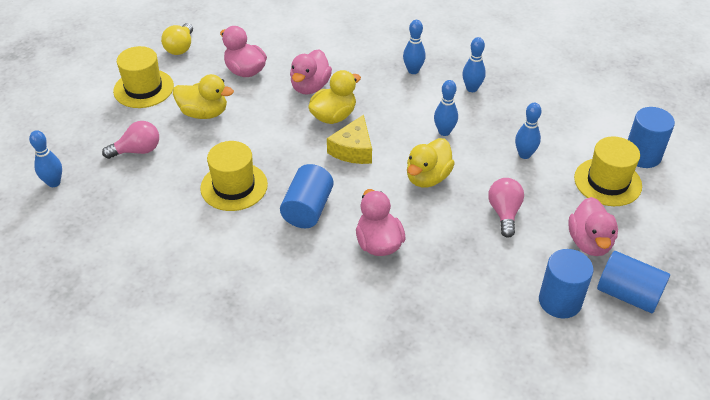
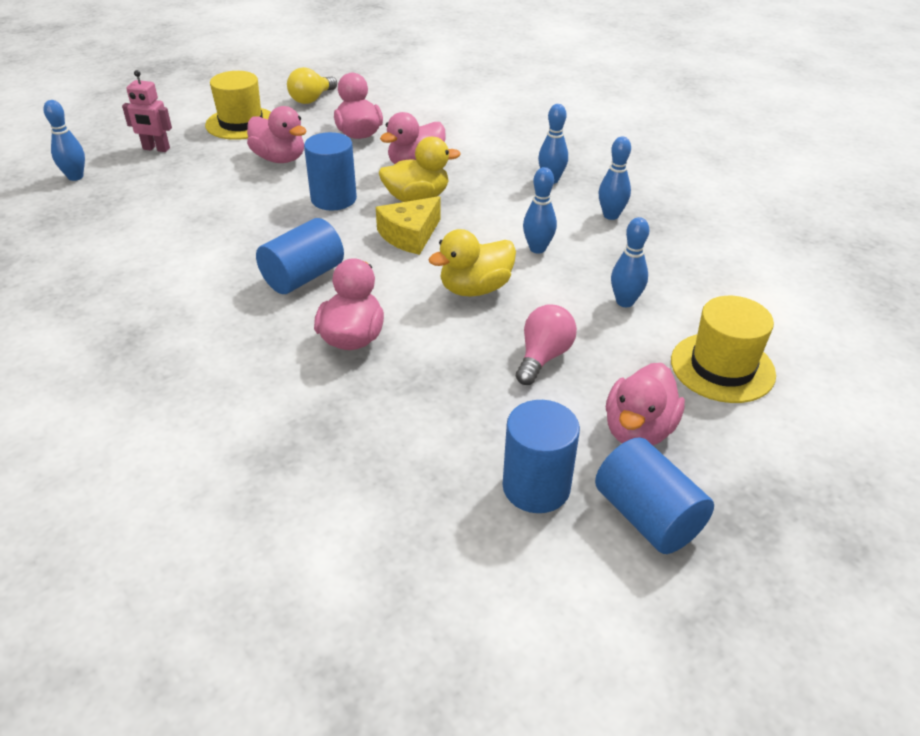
camera: 25 degrees right, 5 degrees down
pink light bulb [102,121,159,159] -> none
yellow duck [173,74,234,119] -> pink duck [247,106,307,163]
yellow hat [200,141,268,211] -> none
blue cylinder [628,107,675,168] -> blue cylinder moved to [304,132,357,211]
none -> pink robot [122,70,172,152]

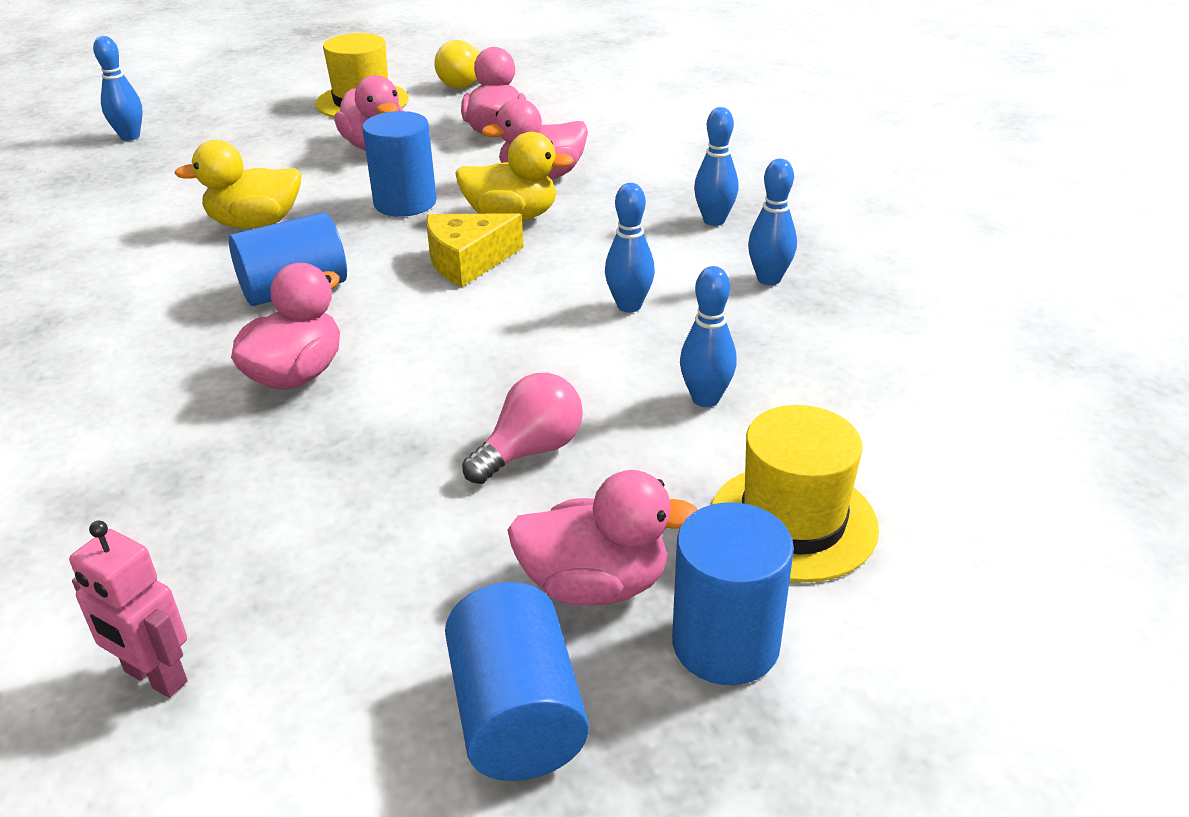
camera: 20 degrees right, 5 degrees down
pink robot [122,70,172,152] -> pink robot moved to [69,521,188,698]
yellow duck [428,229,516,297] -> yellow duck moved to [175,140,302,229]
blue cylinder [503,400,580,513] -> blue cylinder moved to [672,502,794,685]
pink duck [606,363,685,445] -> pink duck turned 135 degrees counterclockwise [508,470,697,606]

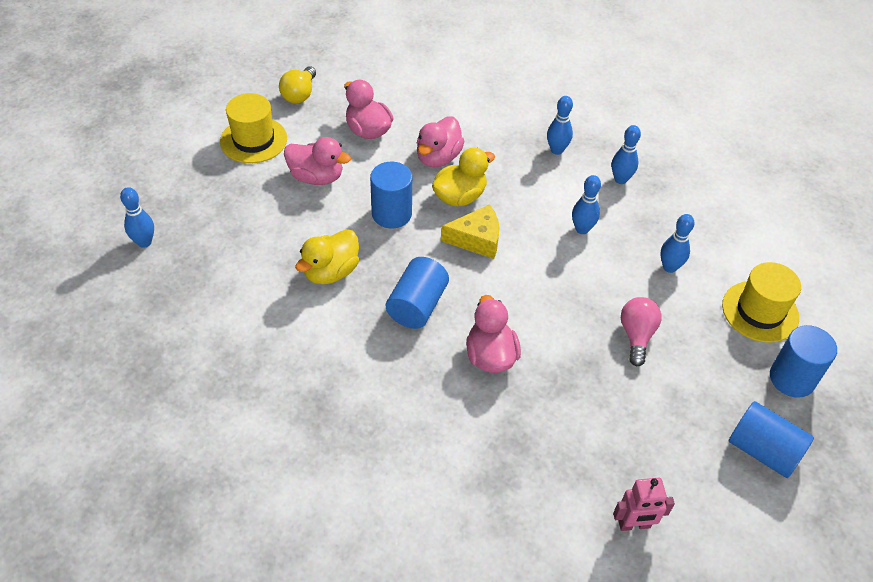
camera: 40 degrees left, 15 degrees up
yellow cheese [426,213,524,287] -> yellow cheese turned 120 degrees counterclockwise [441,204,499,259]
pink duck [508,470,697,606] -> none

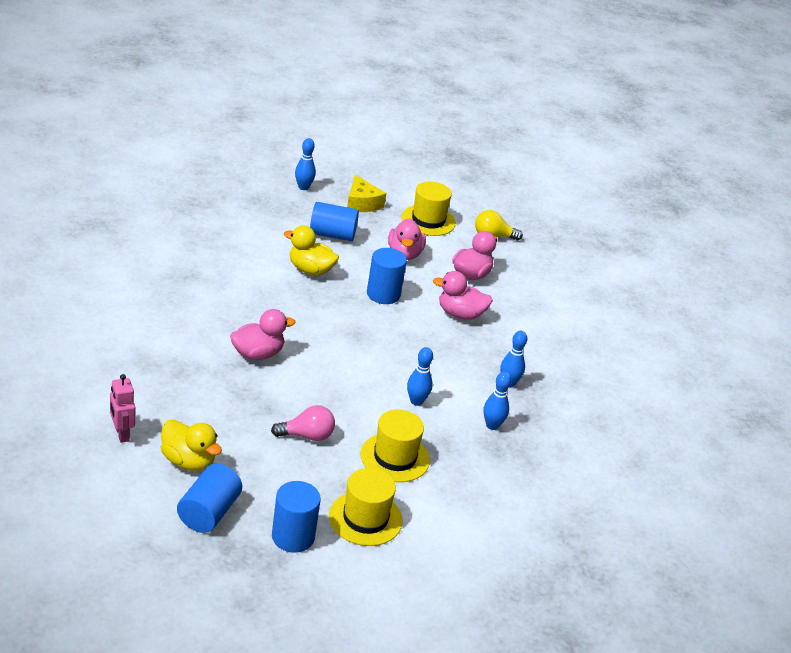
camera: 70 degrees right, 15 degrees down
blue cylinder [386,257,449,329] -> blue cylinder moved to [310,202,359,242]
yellow duck [432,147,495,207] -> yellow duck moved to [161,420,222,471]
yellow cheese [441,204,499,259] -> yellow cheese moved to [347,175,386,212]
blue bowling pin [661,214,695,273] -> yellow hat [360,410,430,482]

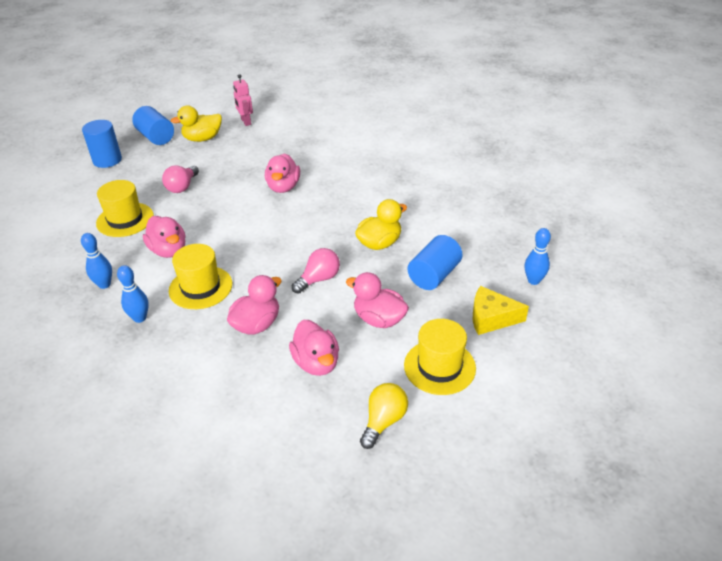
camera: 125 degrees right, 5 degrees up
pink robot [110,374,136,443] -> pink robot turned 120 degrees counterclockwise [233,74,253,126]
yellow hat [329,468,403,546] -> yellow hat moved to [169,244,232,309]
blue cylinder [367,248,407,304] -> pink light bulb [292,248,340,294]
blue bowling pin [407,347,433,406] -> pink duck [143,216,186,258]

